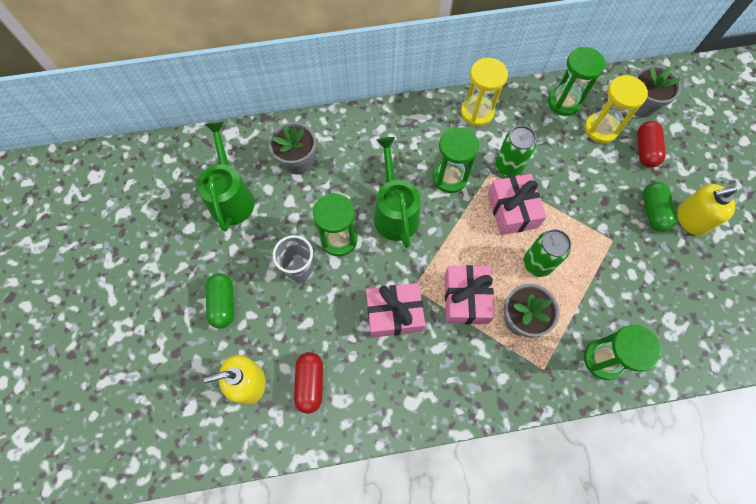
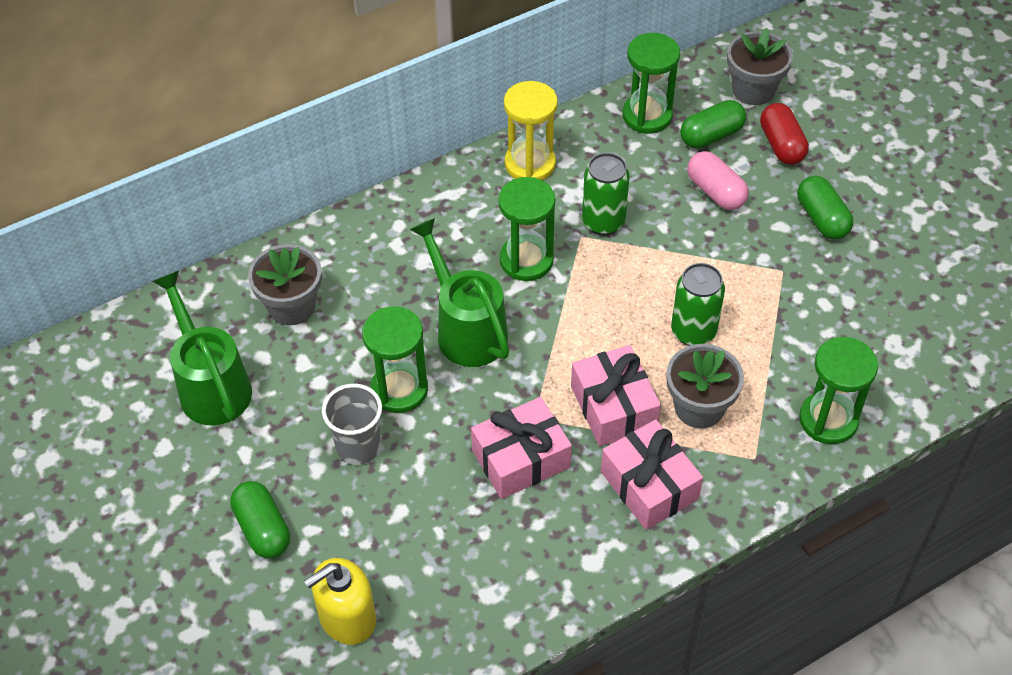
camera: 20 degrees left, 15 degrees down
red capsule [294,352,323,414] -> none
pink gift [488,174,547,235] -> pink gift moved to [601,420,703,530]
yellow hourglass [584,75,648,143] -> green capsule [680,100,746,148]
yellow soap dispenser [677,184,737,236] -> none
none -> pink capsule [687,151,749,210]

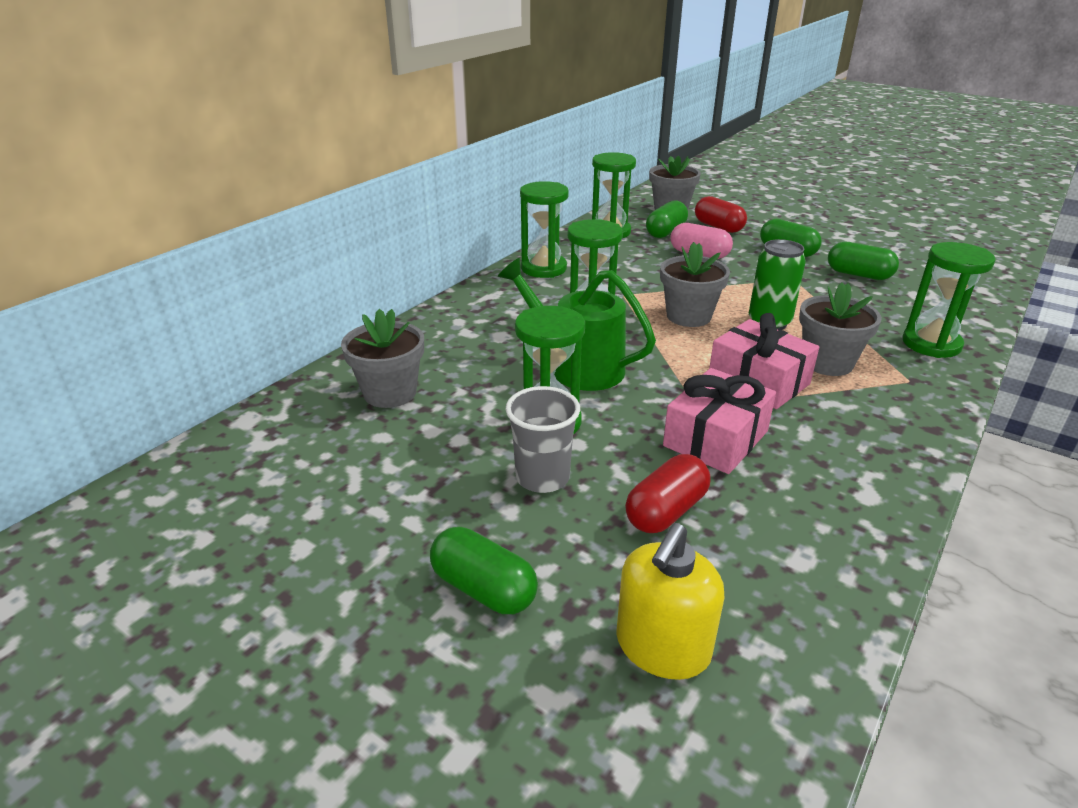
camera: 25 degrees left, 20 degrees down
green watering can [152,271,252,425] -> none
yellow hourglass [504,81,558,180] -> green hourglass [520,181,569,278]
green can [582,153,630,235] -> none
pink gift [601,420,703,530] -> none
none -> red capsule [625,454,710,533]
none -> grey flower pot [660,242,730,327]
none -> green capsule [828,242,899,280]

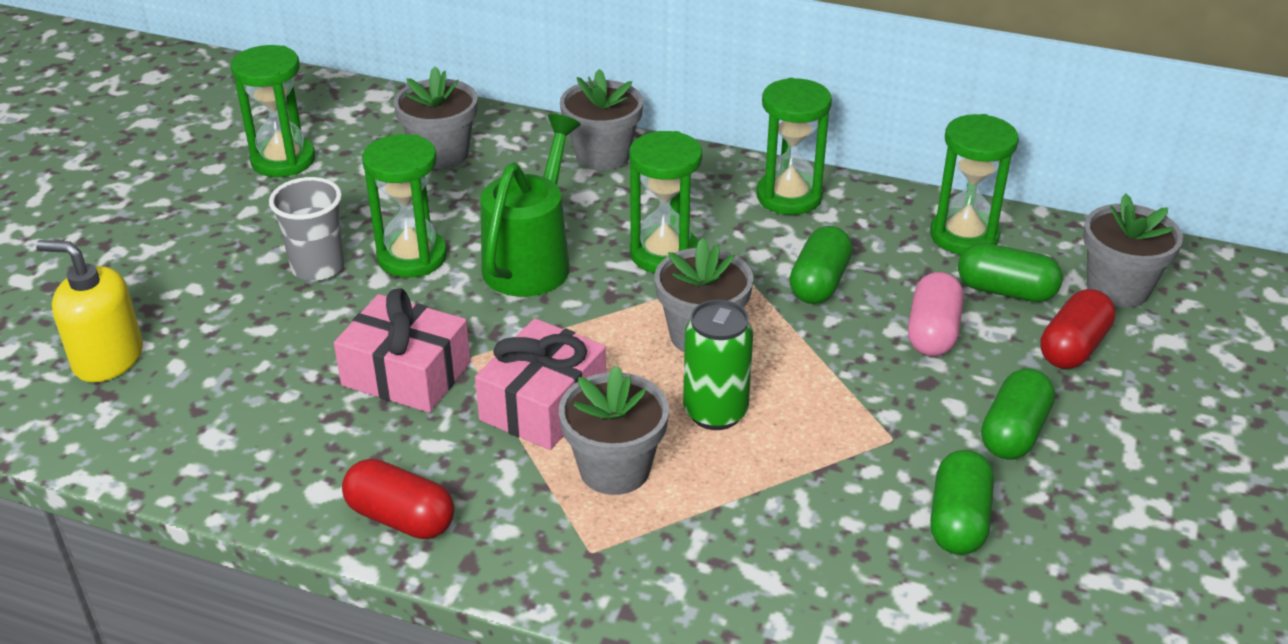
camera: 75 degrees right, 5 degrees up
green capsule [430,527,538,614] -> green capsule moved to [789,226,853,304]
red capsule [625,454,710,533] -> red capsule moved to [342,459,455,539]
green hourglass [902,242,995,358] -> green hourglass moved to [231,45,315,177]
none -> grey flower pot [560,69,643,171]

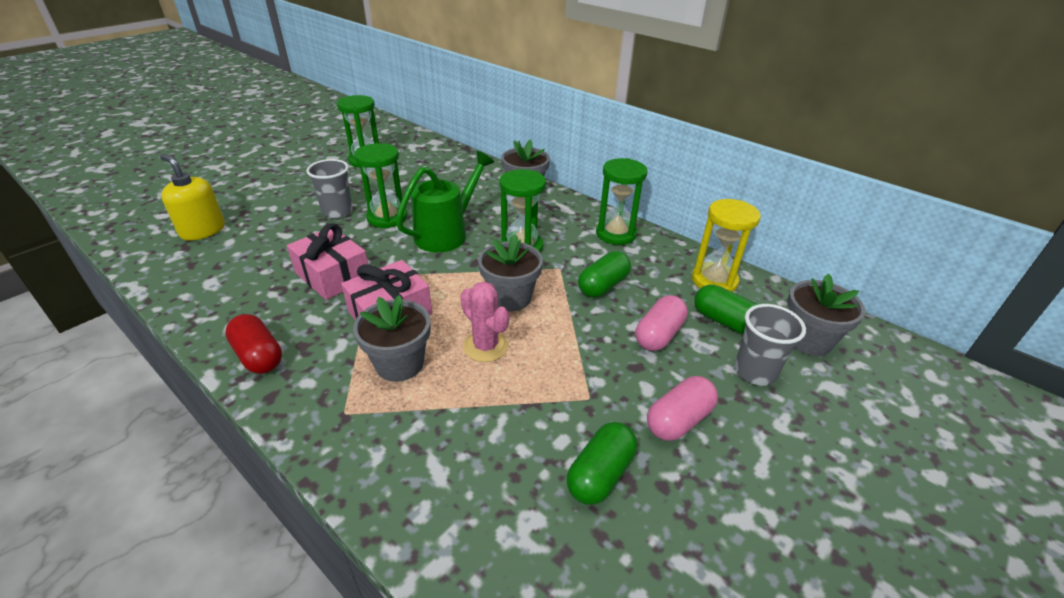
camera: 20 degrees right, 0 degrees up
grey flower pot [394,66,478,169] -> none
green can [683,300,753,430] -> pink cactus [461,282,509,362]
green hourglass [930,114,1019,255] -> yellow hourglass [692,199,761,292]
green capsule [981,368,1055,460] -> pink capsule [647,376,718,441]
red capsule [1040,289,1116,369] -> grey cup [734,304,806,386]

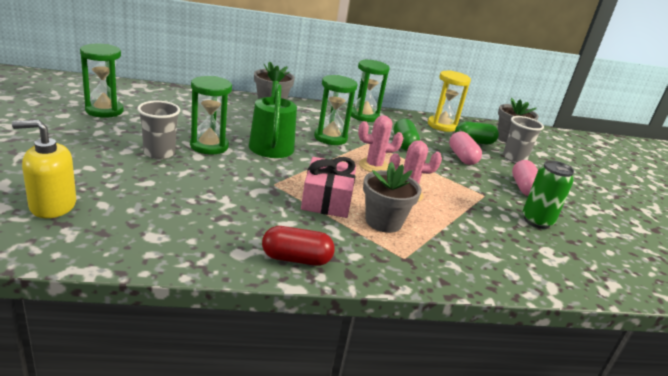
camera: 50 degrees left, 10 degrees down
pink gift [287,223,368,300] -> none
grey flower pot [478,234,543,311] -> pink cactus [358,115,403,172]
green capsule [567,422,637,505] -> green can [523,160,574,229]

